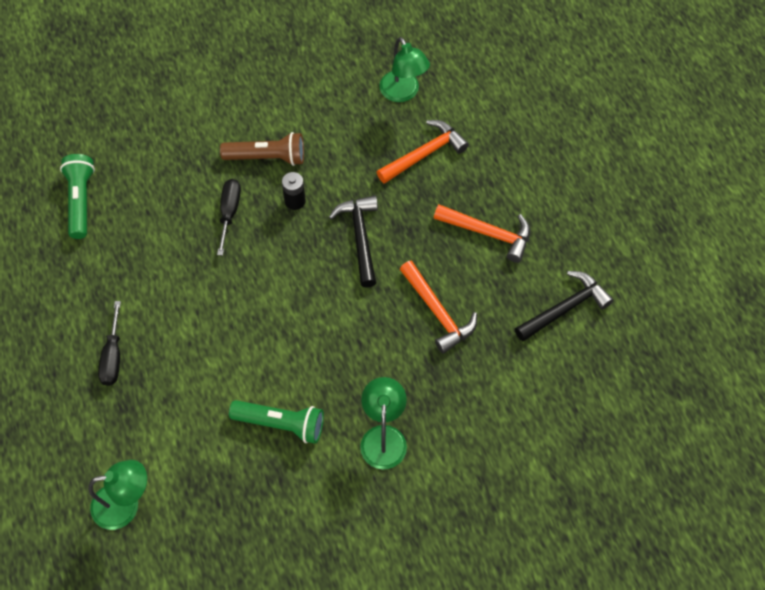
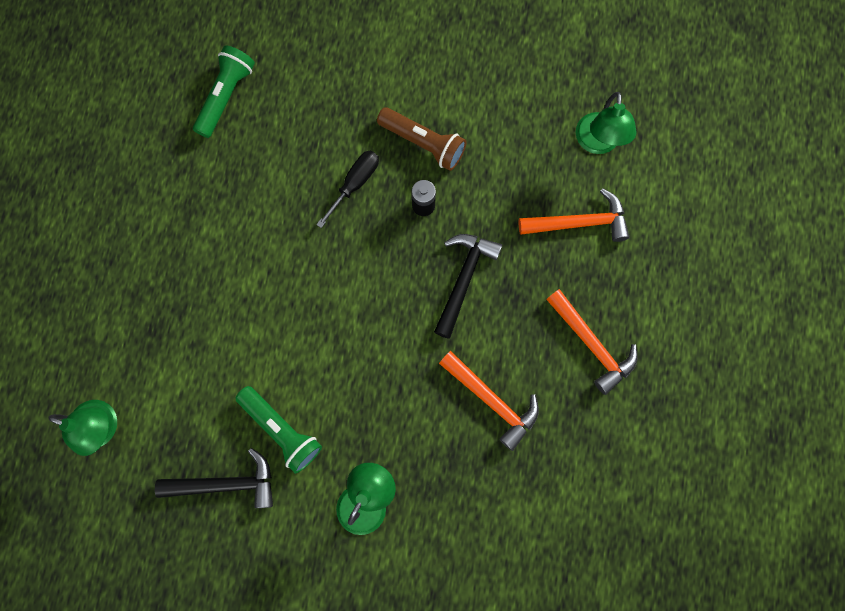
camera: 30 degrees right, 15 degrees up
black screwdriver [98,301,121,386] -> none
orange hammer [399,261,477,354] -> orange hammer turned 45 degrees counterclockwise [439,351,539,451]
black hammer [515,271,613,341] -> black hammer moved to [155,448,273,508]

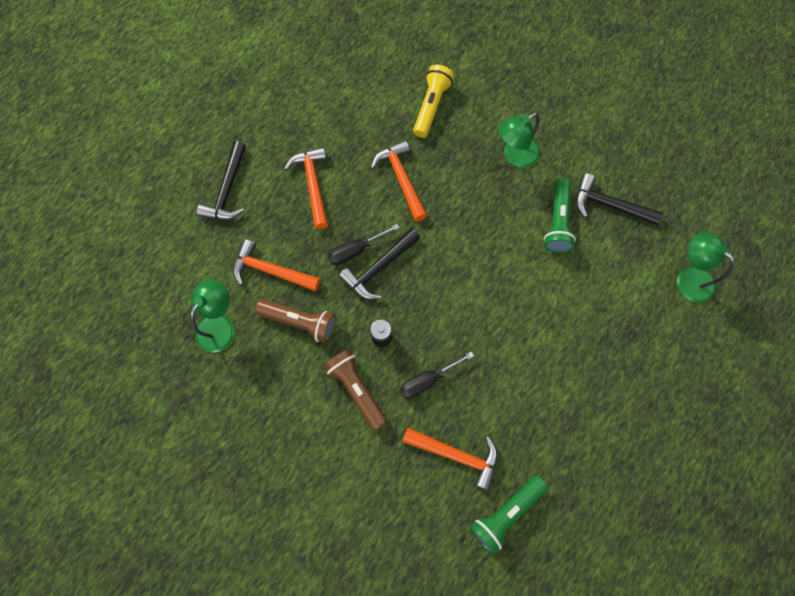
camera: 155 degrees left, 5 degrees down
green flashlight [235,386,322,474] -> green flashlight turned 150 degrees counterclockwise [544,178,576,253]
none -> black hammer [197,141,246,220]
none -> brown flashlight [255,299,336,343]
none -> black screwdriver [328,224,399,265]
none -> orange hammer [402,427,498,491]
none -> yellow flashlight [413,65,454,138]

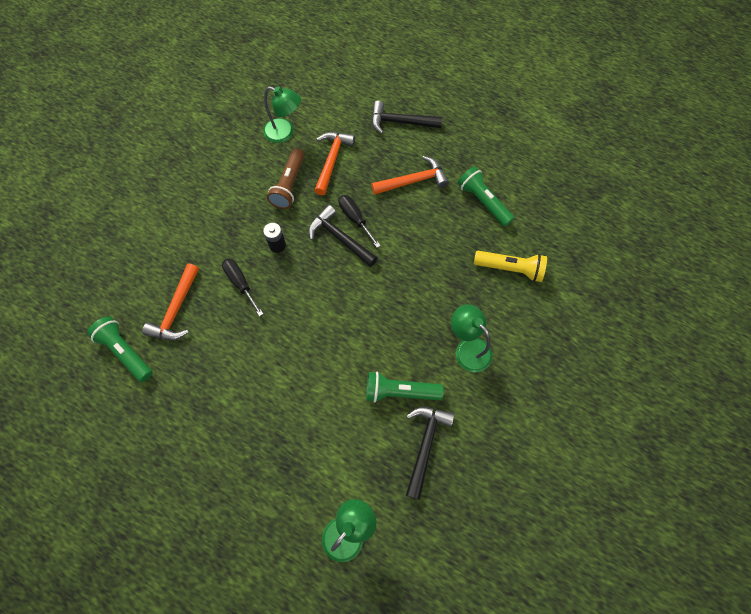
camera: 85 degrees right, 5 degrees down
brown flashlight [324,349,387,430] -> none
orange hammer [371,140,427,221] -> none
none -> green flashlight [457,166,514,227]

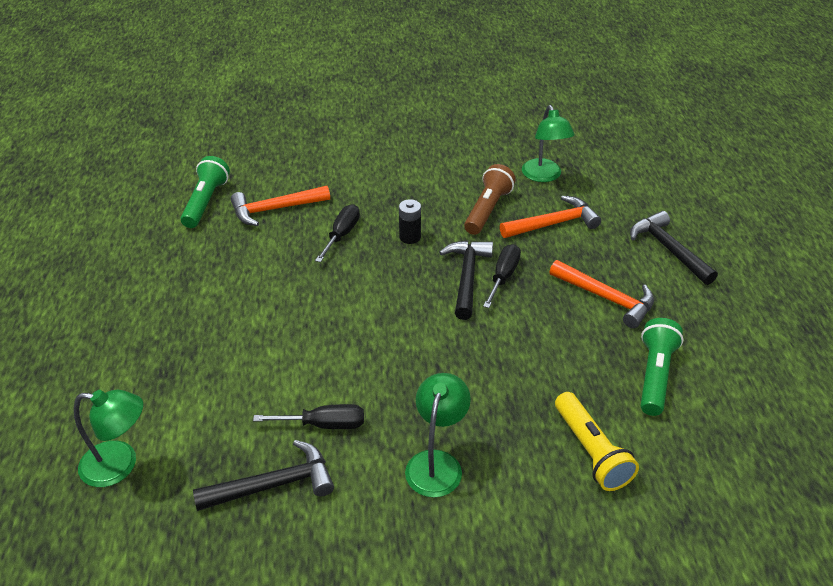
camera: 55 degrees right, 25 degrees down
brown flashlight [267,148,305,209] -> brown flashlight turned 135 degrees clockwise [464,164,516,235]
green flashlight [366,371,444,403] -> black screwdriver [253,404,364,429]

